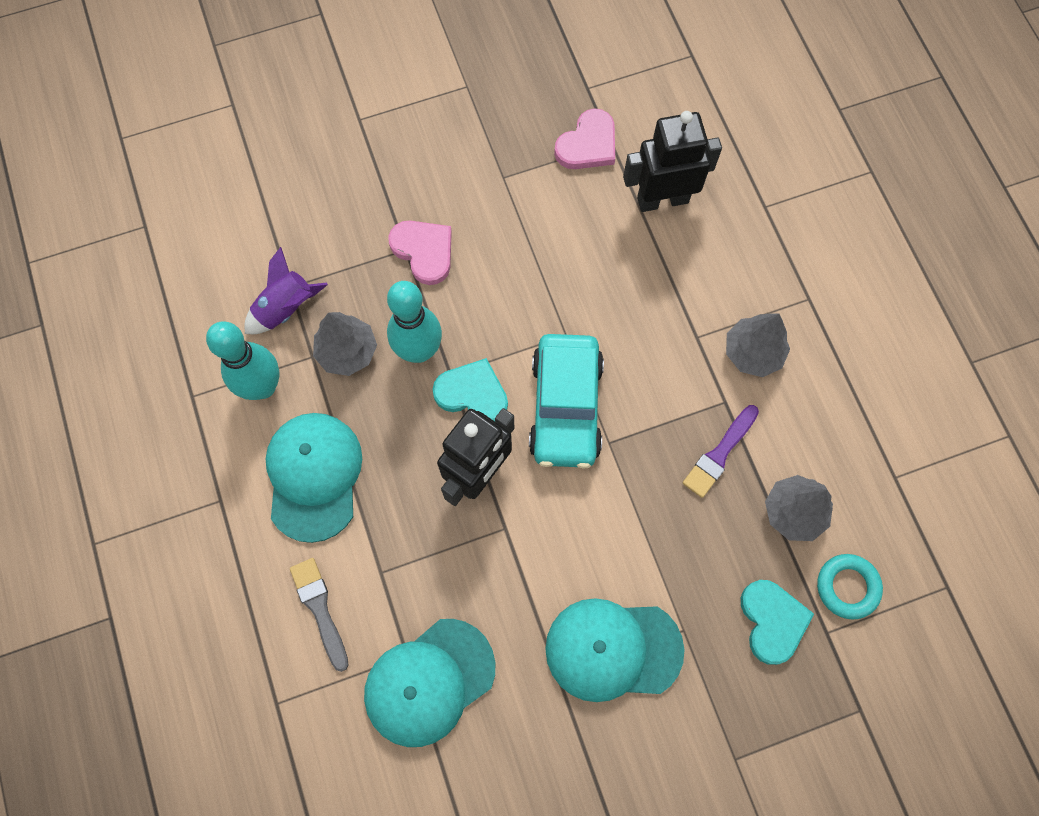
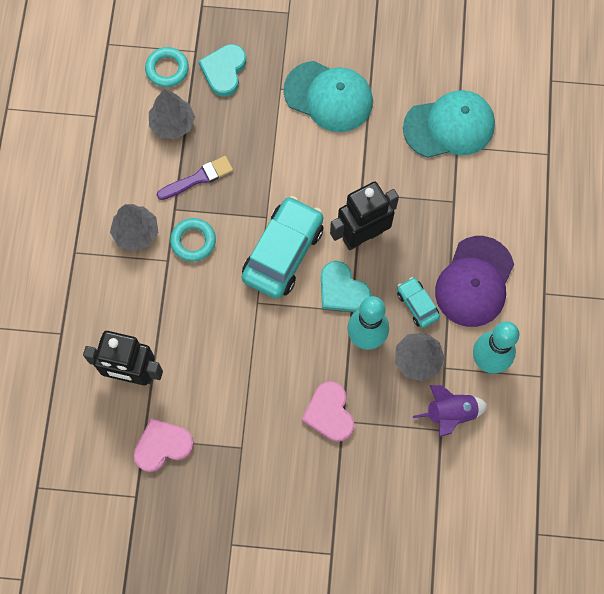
camera: 155 degrees left, 0 degrees up
turquoise cap [266,413,362,543] -> purple cap [435,236,514,327]
grey brush [290,558,349,672] -> none
none -> turquoise ring [170,218,216,262]
none -> turquoise car [397,277,440,328]

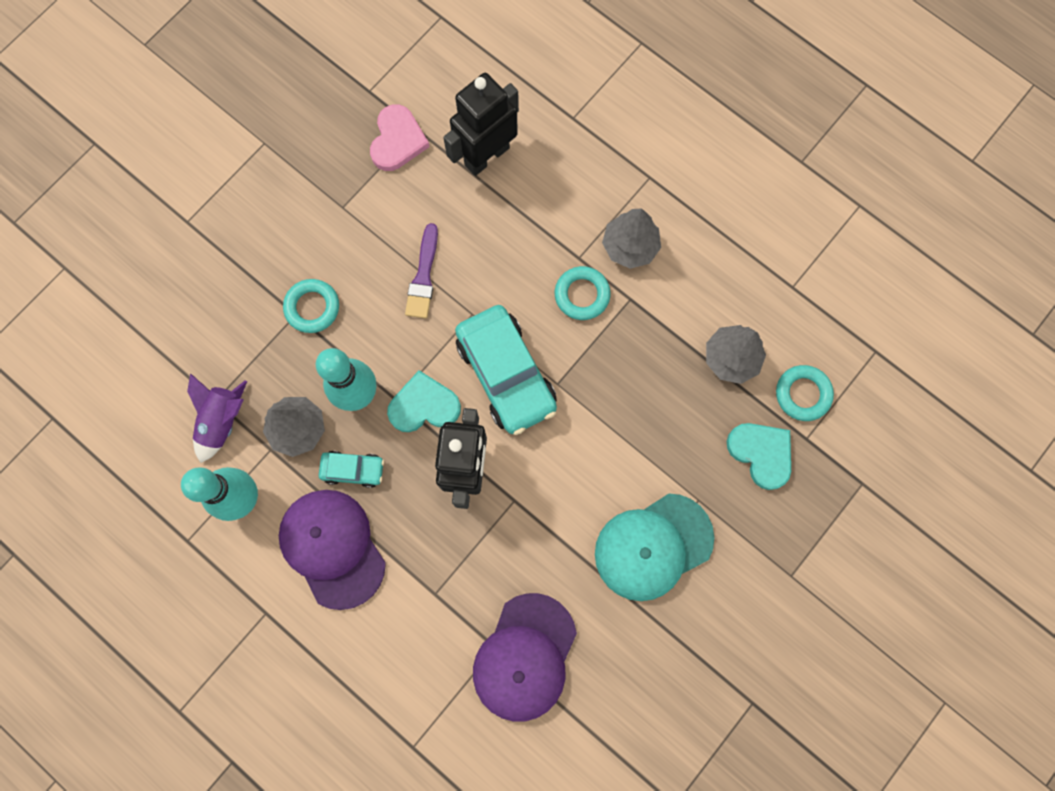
camera: 125 degrees right, 5 degrees up
purple brush [157,156,233,200] -> purple brush moved to [405,223,438,319]
pink heart [302,381,354,442] -> turquoise ring [283,279,339,333]
turquoise cap [403,90,495,158] -> purple cap [473,593,577,722]

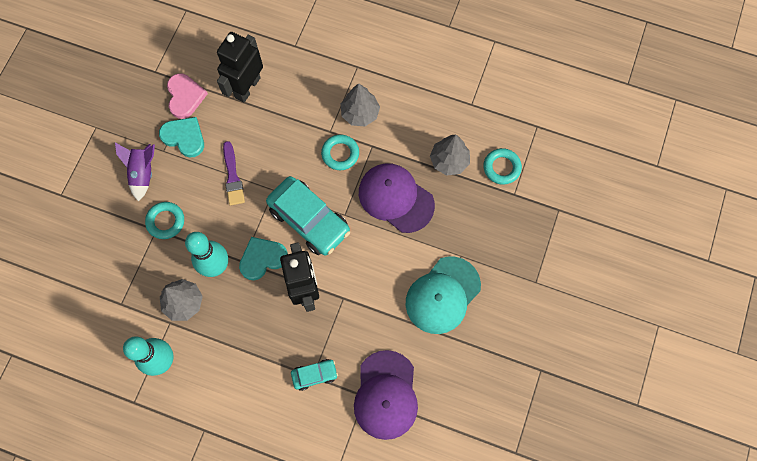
camera: 20 degrees left, 5 degrees down
purple rocket [187,373,247,463] -> purple rocket moved to [115,143,155,201]
purple cap [279,490,386,610] -> purple cap moved to [359,164,435,233]
turquoise car [319,451,384,488] -> turquoise car moved to [291,359,338,391]
turquoise heart [726,423,791,490] -> turquoise heart moved to [159,117,204,158]

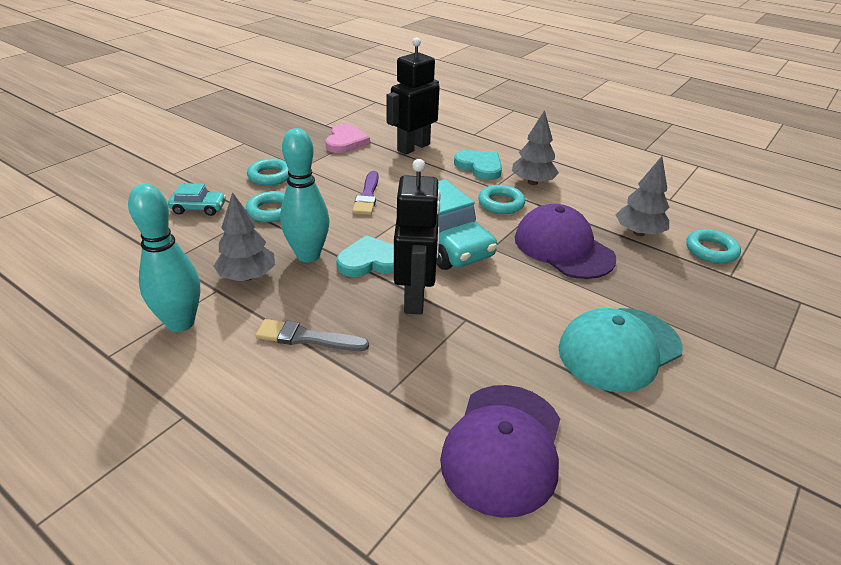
camera: 15 degrees right, 35 degrees down
purple rocket [115,143,155,201] -> turquoise ring [247,159,289,186]
turquoise heart [159,117,204,158] -> turquoise heart moved to [454,150,502,180]
turquoise car [291,359,338,391] -> turquoise car moved to [168,183,226,216]
none -> grey brush [255,319,369,351]

